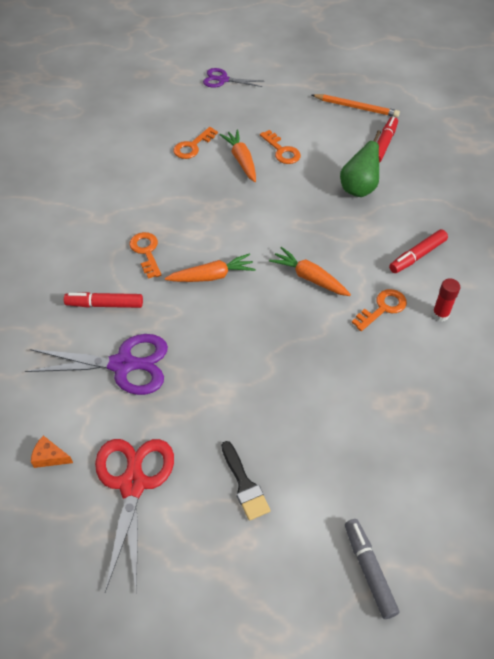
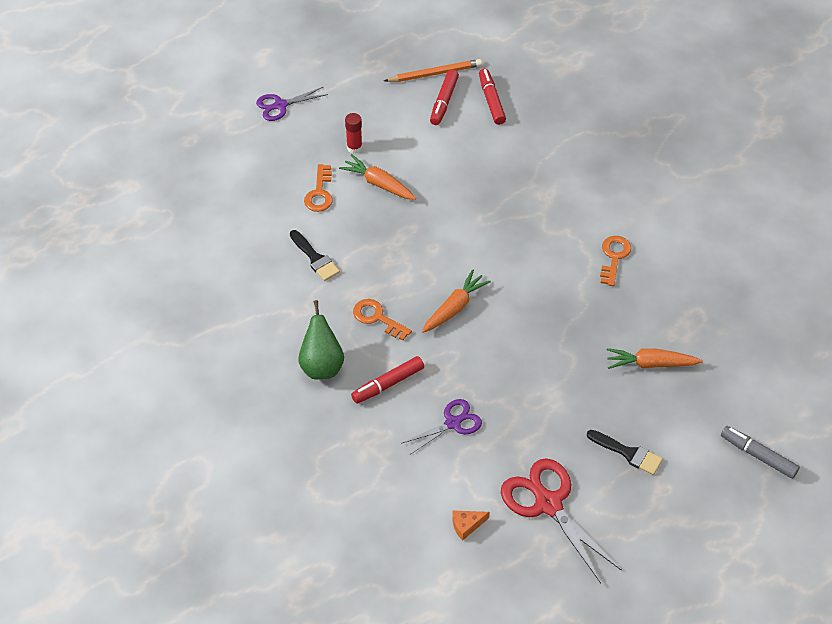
camera: 35 degrees left, 0 degrees up
purple scissors [25,334,168,395] -> purple scissors [401,399,482,455], size x0.60
orange key [260,130,301,164] -> none
orange carrot [269,247,351,296] -> orange carrot moved to [607,348,703,369]
green pear [340,130,381,197] -> green pear moved to [298,300,344,380]
red marker [389,229,448,273] -> red marker moved to [430,70,459,125]
red glue stick [432,278,460,322] -> red glue stick moved to [345,113,362,154]
none -> black brush [290,230,340,281]

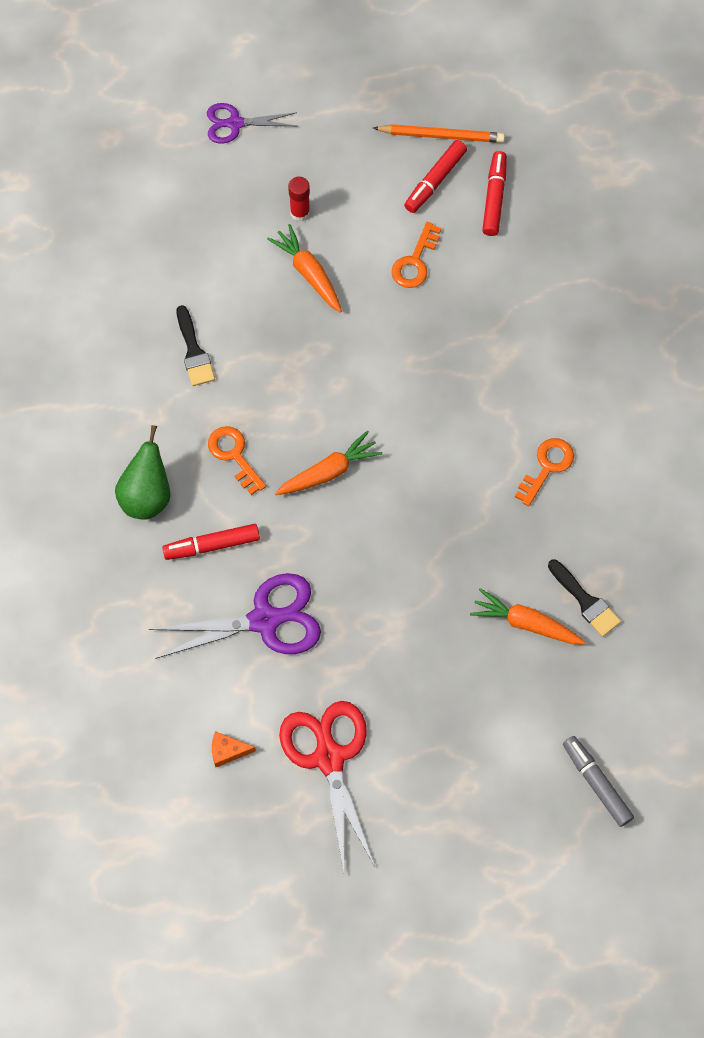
camera: 20 degrees right, 15 degrees up
orange key [304,164,333,212] -> orange key moved to [392,222,441,288]
purple scissors [401,399,482,455] -> purple scissors [149,573,321,659], size x1.68
black brush [587,430,663,475] -> black brush moved to [548,559,621,637]

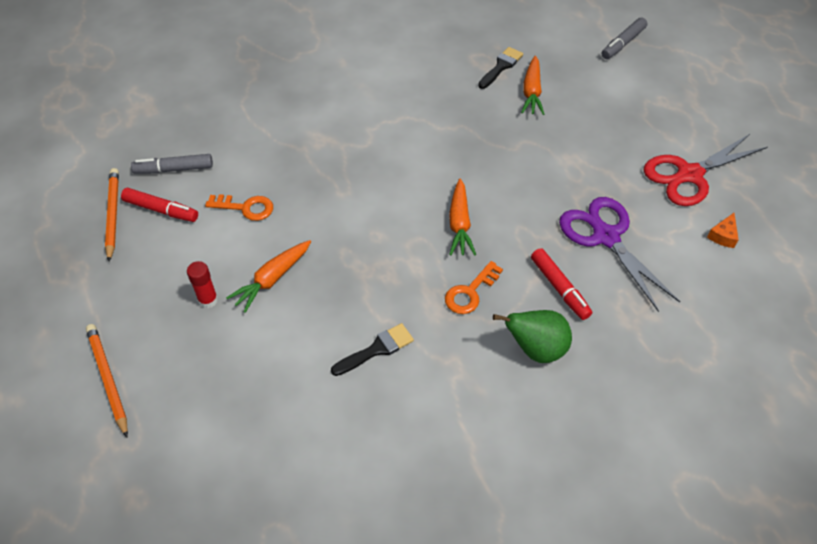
camera: 105 degrees left, 15 degrees down
purple scissors [207,103,297,143] -> orange pencil [86,324,128,437]
orange cheese [212,731,256,768] -> orange cheese turned 45 degrees clockwise [707,213,739,248]
orange carrot [275,431,382,495] -> orange carrot turned 135 degrees counterclockwise [449,179,476,255]
red marker [482,151,507,236] -> grey marker [131,154,213,174]
orange key [515,438,574,506] -> none

